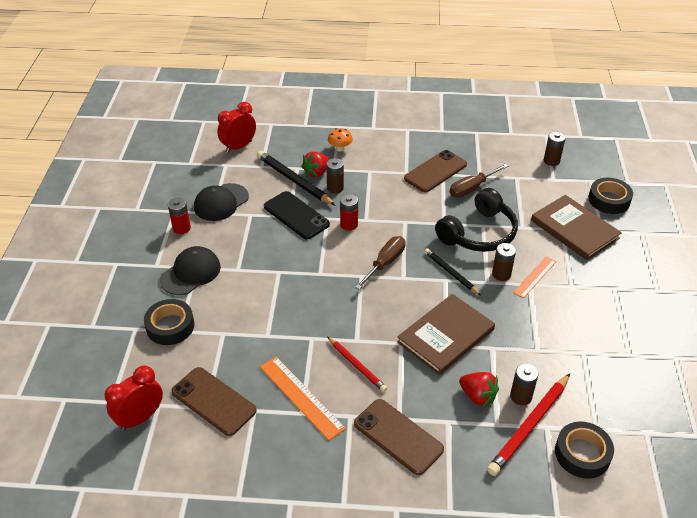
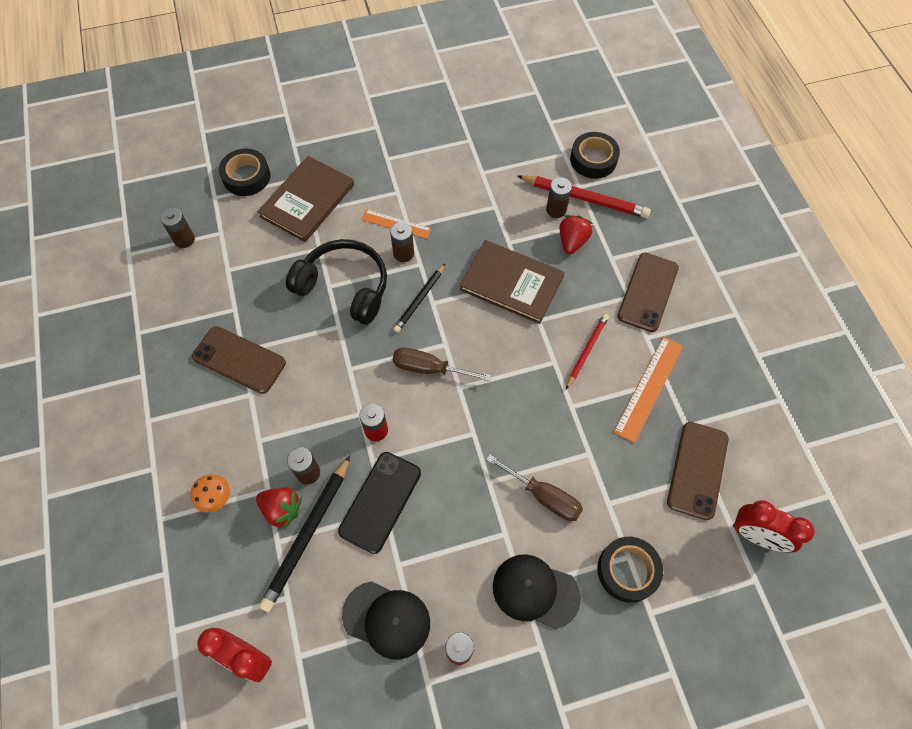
camera: 110 degrees left, 20 degrees up
brown screwdriver [450,164,508,198] -> brown screwdriver moved to [486,454,583,521]

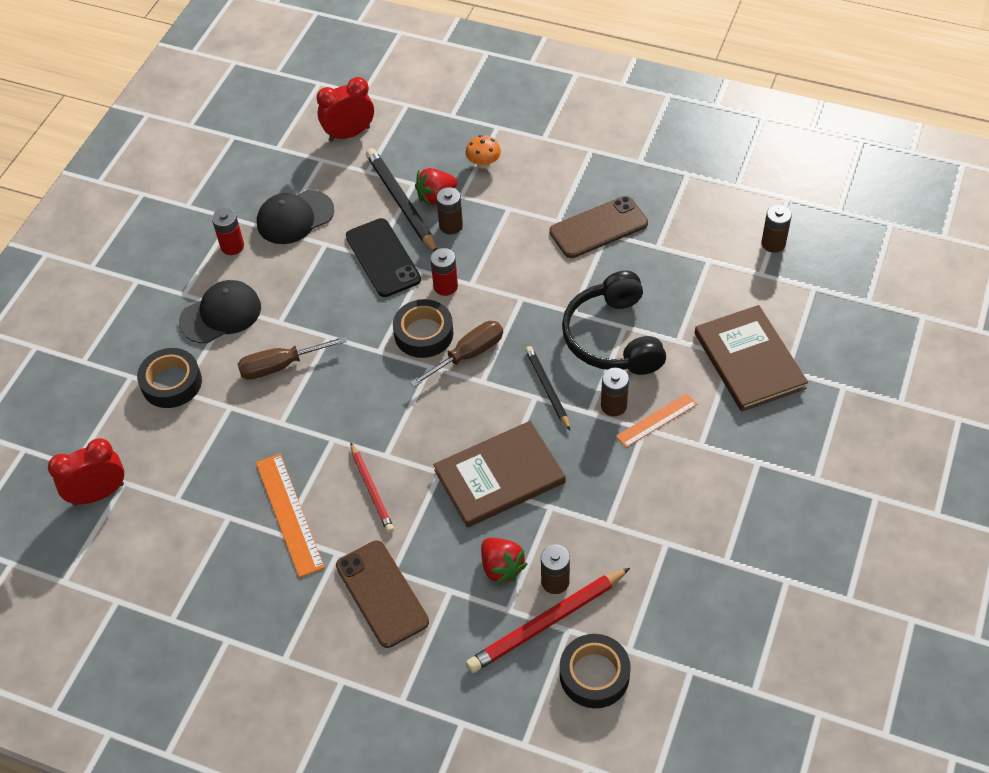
camera: 130 degrees right, 10 degrees down
black tape [219,149,270,196] -> black tape moved to [393,299,454,358]
black headphones [286,239,387,325] -> black headphones turned 105 degrees clockwise [562,271,666,375]
brown phone [667,422,729,520] -> none

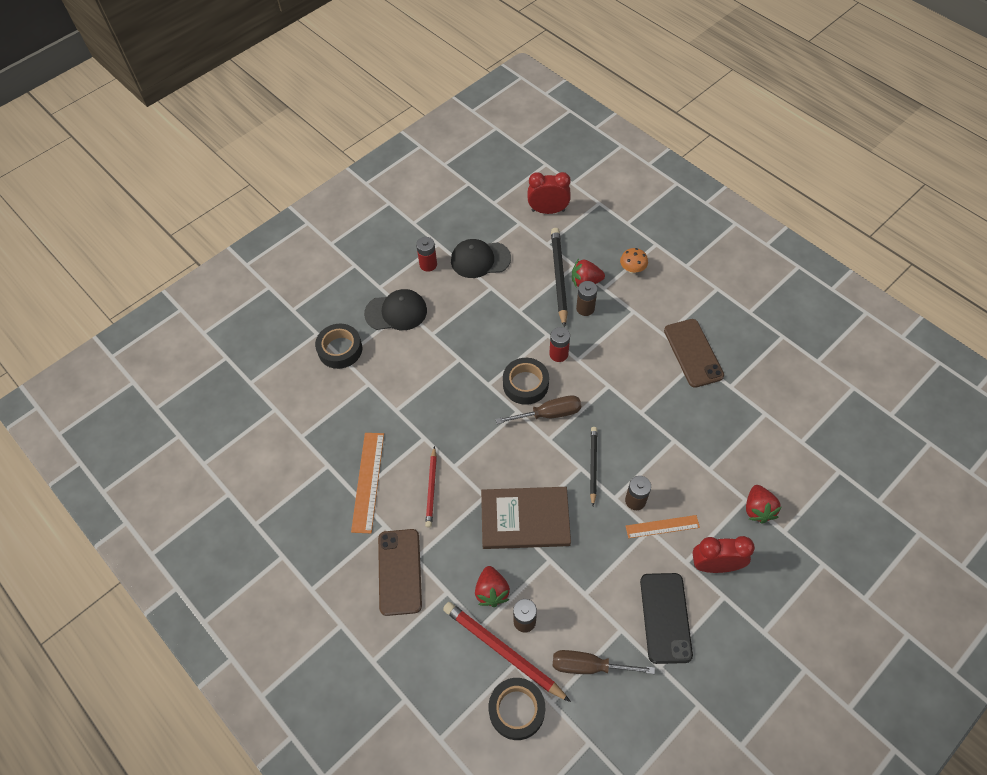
camera: 25 degrees right, 5 degrees up
red clock [48,438,124,505] -> red clock moved to [692,536,755,573]
brown screwdriver [238,336,347,380] -> brown screwdriver moved to [553,650,655,674]
black phone [346,218,421,297] -> black phone moved to [640,573,693,664]
red pencil [466,568,630,673] -> red pencil turned 45 degrees clockwise [443,602,571,702]
brown phone [550,196,648,258] -> brown phone turned 75 degrees clockwise [664,319,724,388]
black headphones [562,271,666,375] -> none
brown book [695,305,808,412] -> red strawberry [746,485,782,524]
brown battery [761,205,792,253] -> none

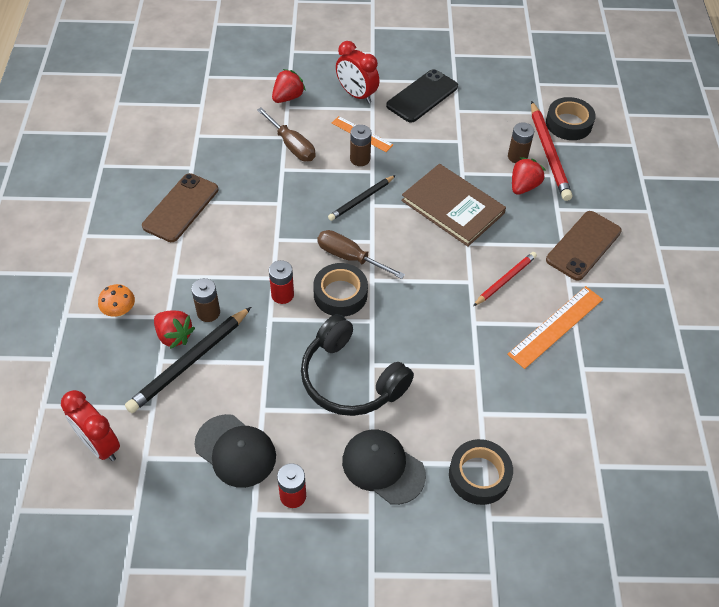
camera: 140 degrees left, 5 degrees down
brown screwdriver [553,650,655,674] -> brown screwdriver moved to [257,107,315,161]
none -> black headphones [301,314,414,416]

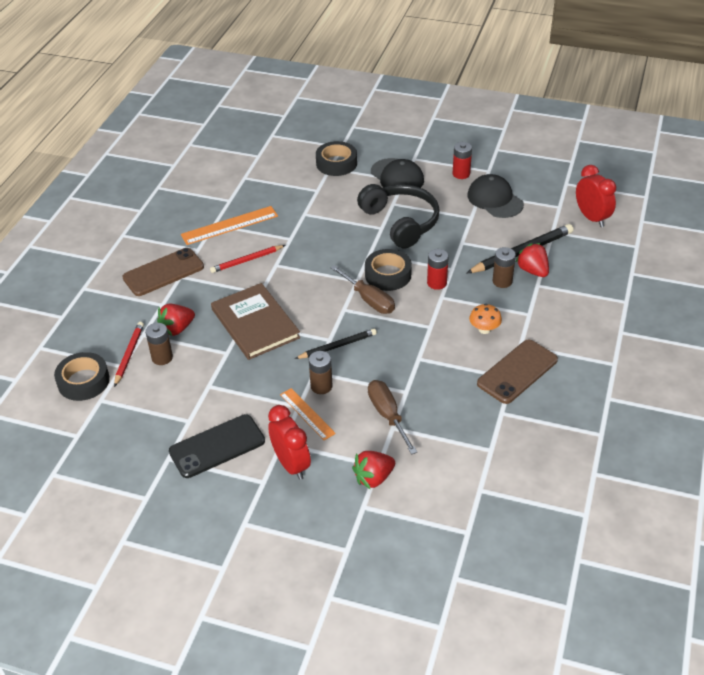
camera: 160 degrees left, 10 degrees down
orange mushroom [98,284,135,317] -> orange mushroom moved to [469,304,502,334]
red pencil [531,101,572,201] -> red pencil [114,322,144,387], size x0.62

